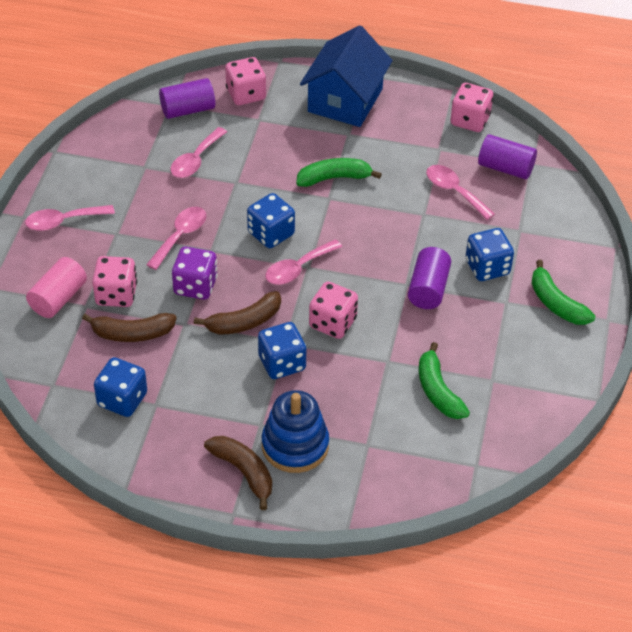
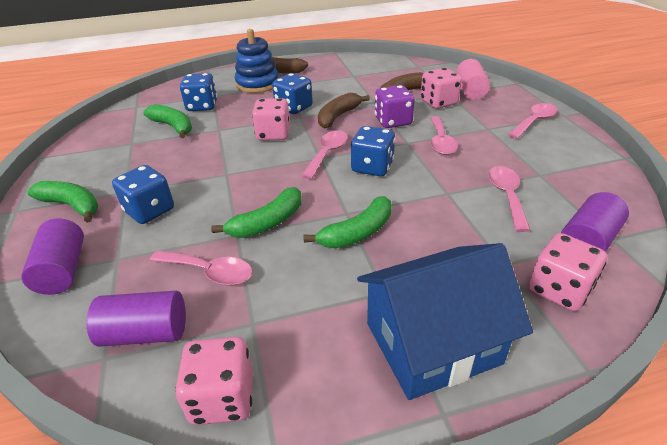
camera: 155 degrees right, 10 degrees down
blue dice [94,357,147,417] -> blue dice moved to [180,73,217,111]
blue house [300,26,393,127] -> blue house turned 75 degrees clockwise [357,243,533,400]
purple cylinder [408,247,451,309] -> purple cylinder moved to [21,219,84,295]
none -> green banana [211,187,302,238]

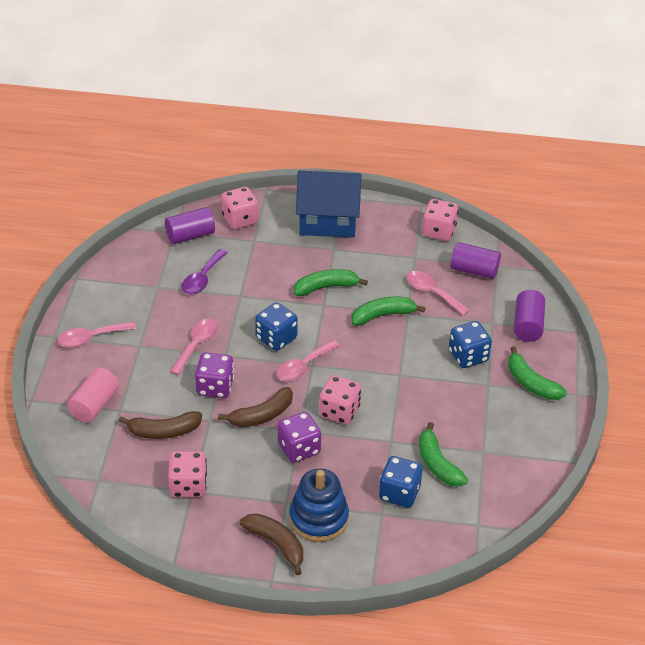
camera: 160 degrees left, 5 degrees up
blue dice [272,73,313,114] -> purple dice [278,412,321,463]
pink dice [420,68,462,109] -> pink dice moved to [168,451,207,498]
pink spoon [488,166,531,232] -> purple spoon [181,249,228,295]

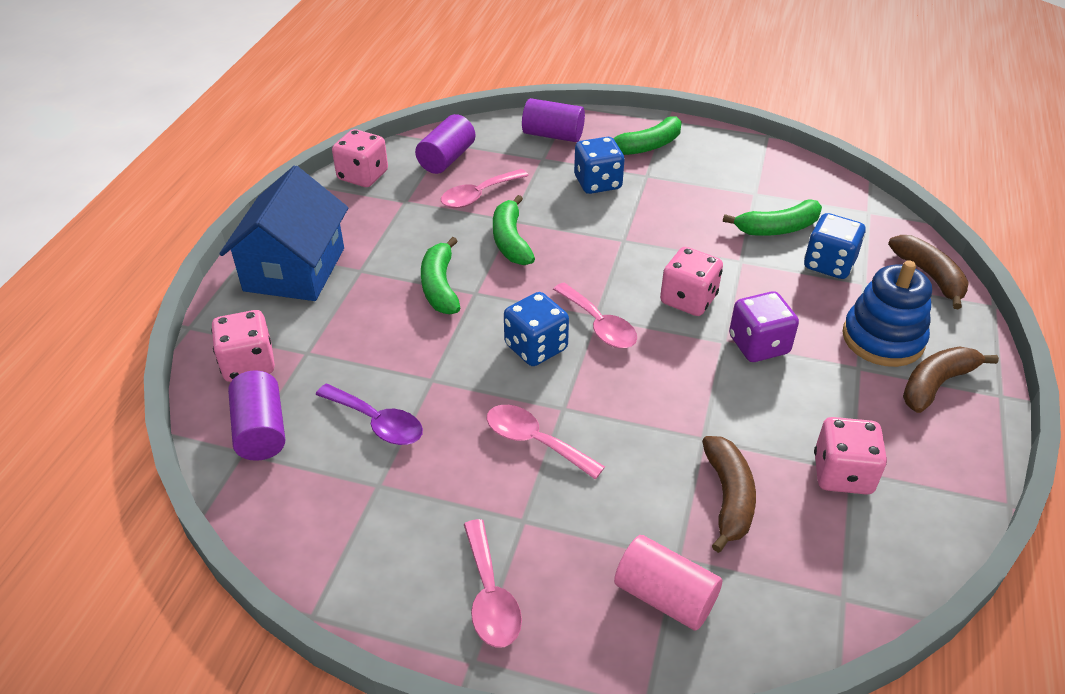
camera: 80 degrees left, 0 degrees up
purple dice [195,352,234,398] -> none
brown banana [218,387,293,427] -> brown banana moved to [888,235,969,309]

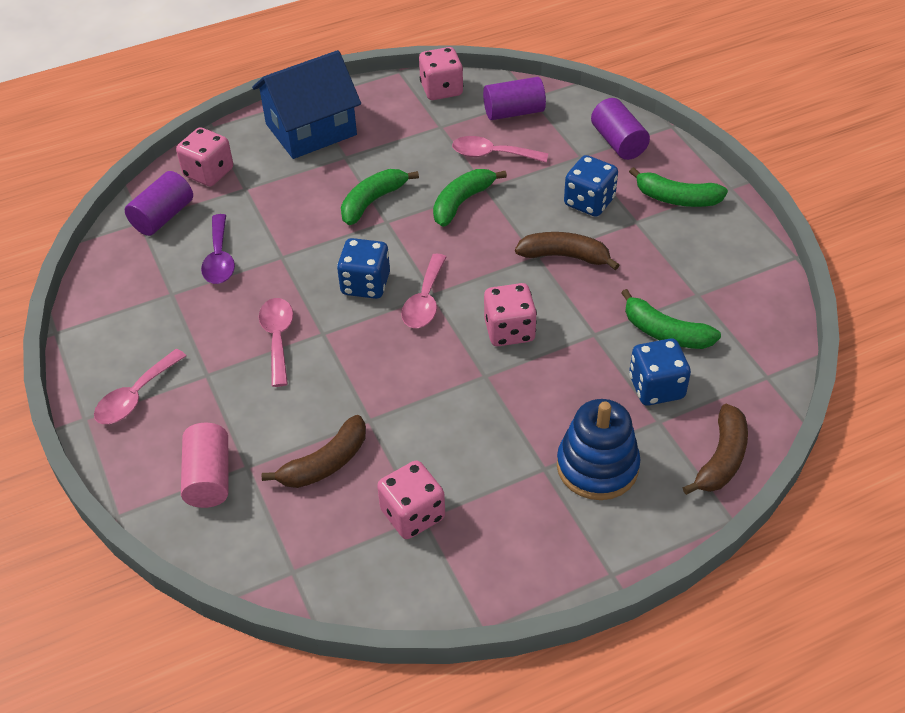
camera: 50 degrees right, 5 degrees up
purple dice [729,291,799,362] -> none
brown banana [903,346,999,413] -> brown banana moved to [515,232,619,270]

